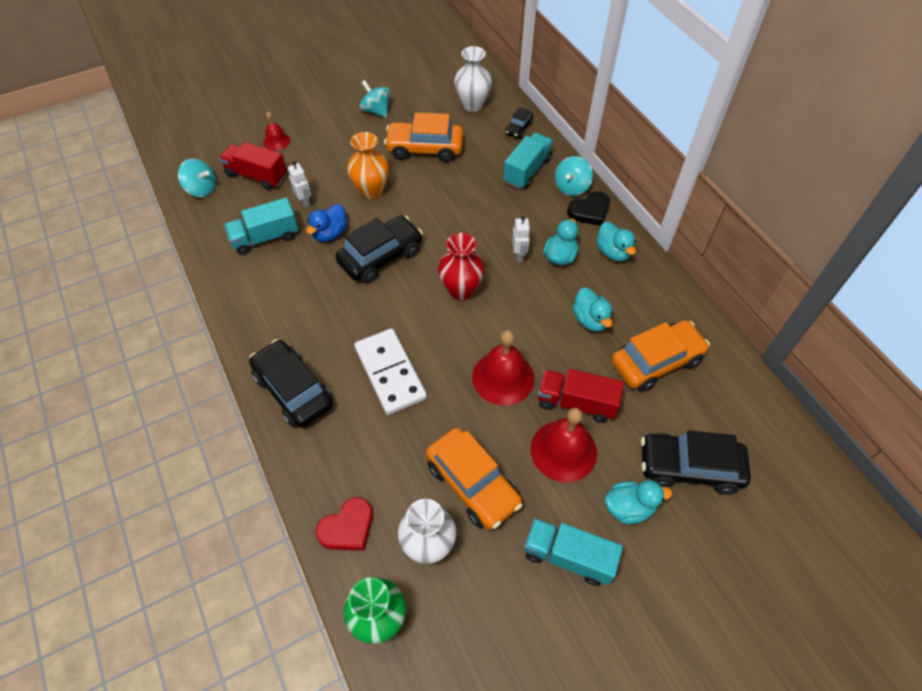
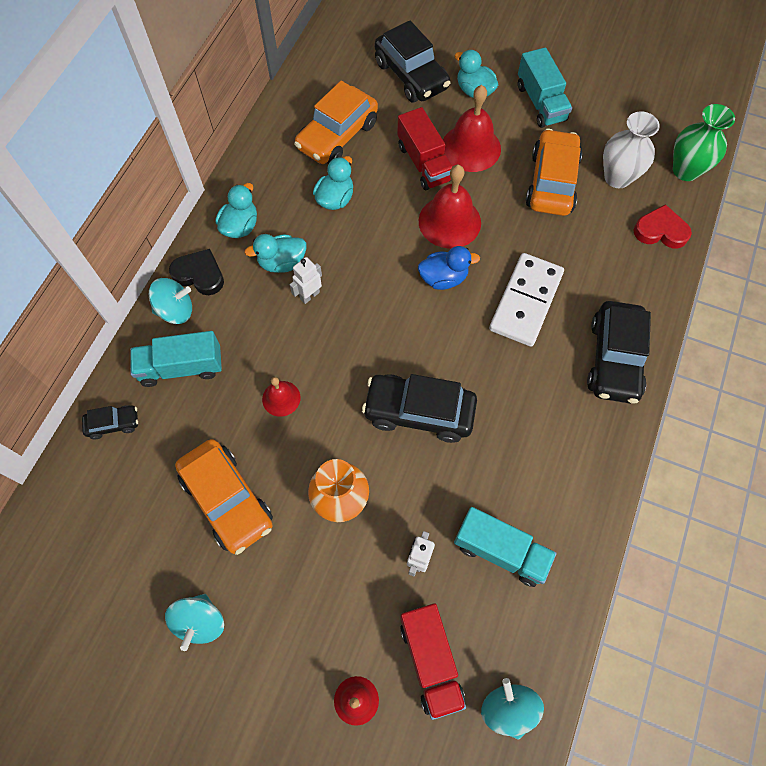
camera: 130 degrees left, 10 degrees up
blue duck [306,204,347,242] -> blue duck moved to [418,246,480,290]
red vase [438,233,484,300] -> none
white vase [454,46,492,112] -> none
orange car [611,320,710,392] -> orange car turned 75 degrees counterclockwise [294,81,378,164]
none -> red bell [262,377,300,417]

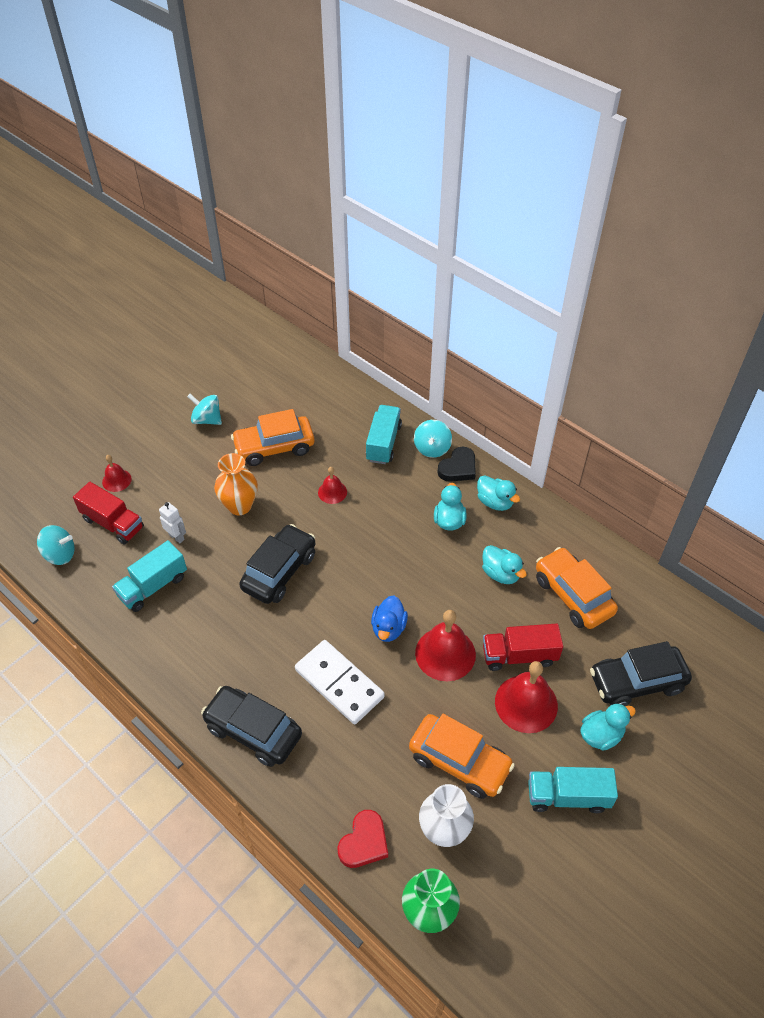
camera: 110 degrees right, 15 degrees down
black car [82,405,138,439] -> none
white robot [290,257,322,304] -> none
red truck [400,603,466,720] -> red truck turned 150 degrees counterclockwise [73,482,144,544]

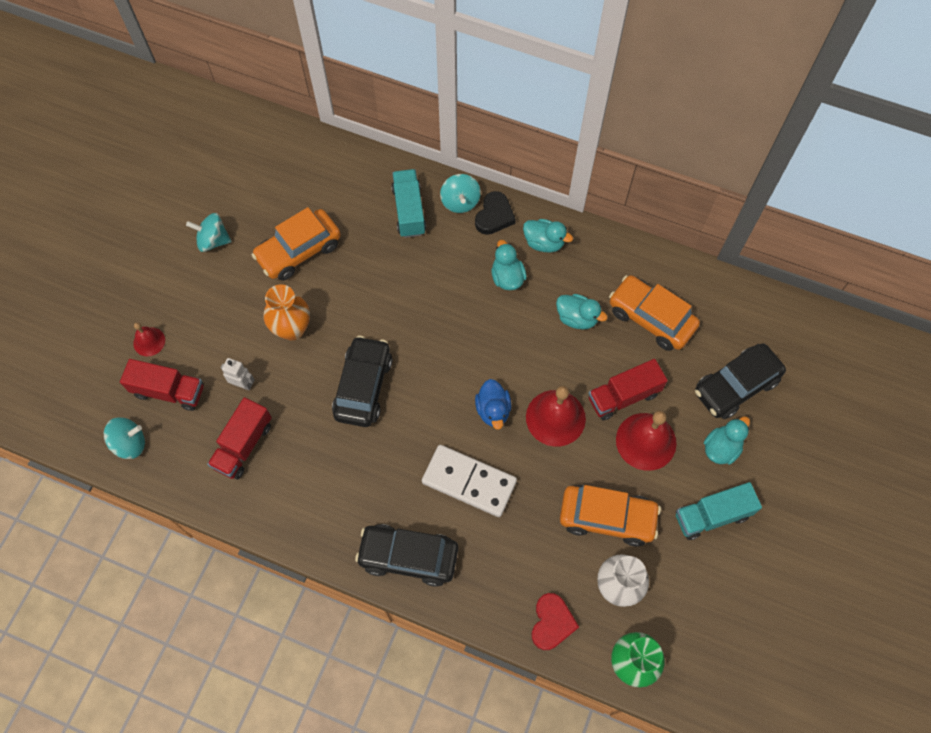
camera: 20 degrees left, 15 degrees up
turquoise truck [112,540,187,612] -> red truck [207,397,272,479]
red bell [318,467,347,504] -> none

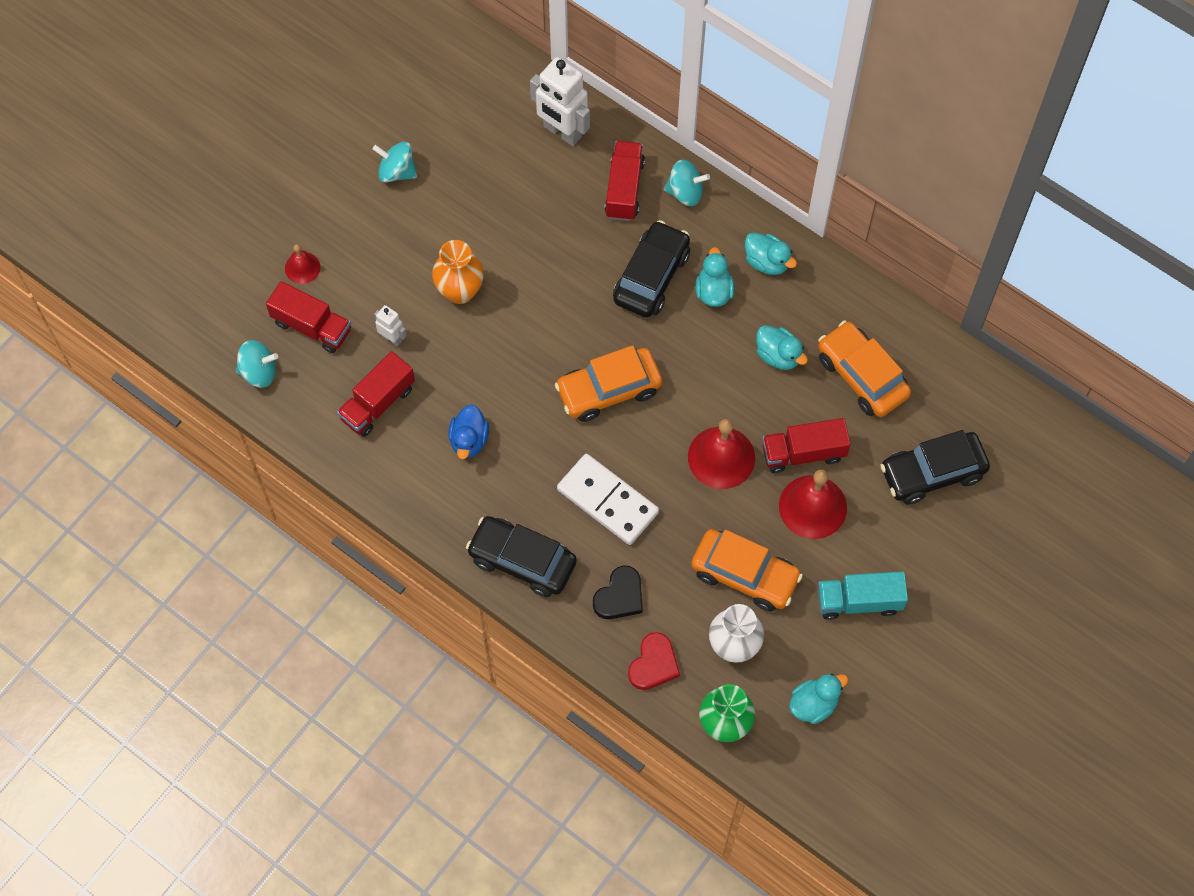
camera: 15 degrees right, 0 degrees up
orange car [252,207,341,281] -> orange car moved to [555,345,662,422]
black car [332,336,393,427] -> black car moved to [613,220,690,318]
turquoise truck [391,169,426,238] -> red truck [605,141,645,221]
turquoise spinning top [440,174,481,213] -> turquoise spinning top turned 90 degrees counterclockwise [664,160,710,206]
black heart [475,191,516,235] -> black heart moved to [593,565,643,619]
blue duck [475,379,511,430] -> blue duck moved to [448,404,489,459]
turquoise duck [704,416,750,465] -> turquoise duck moved to [789,674,848,724]
none -> white robot [530,57,590,146]

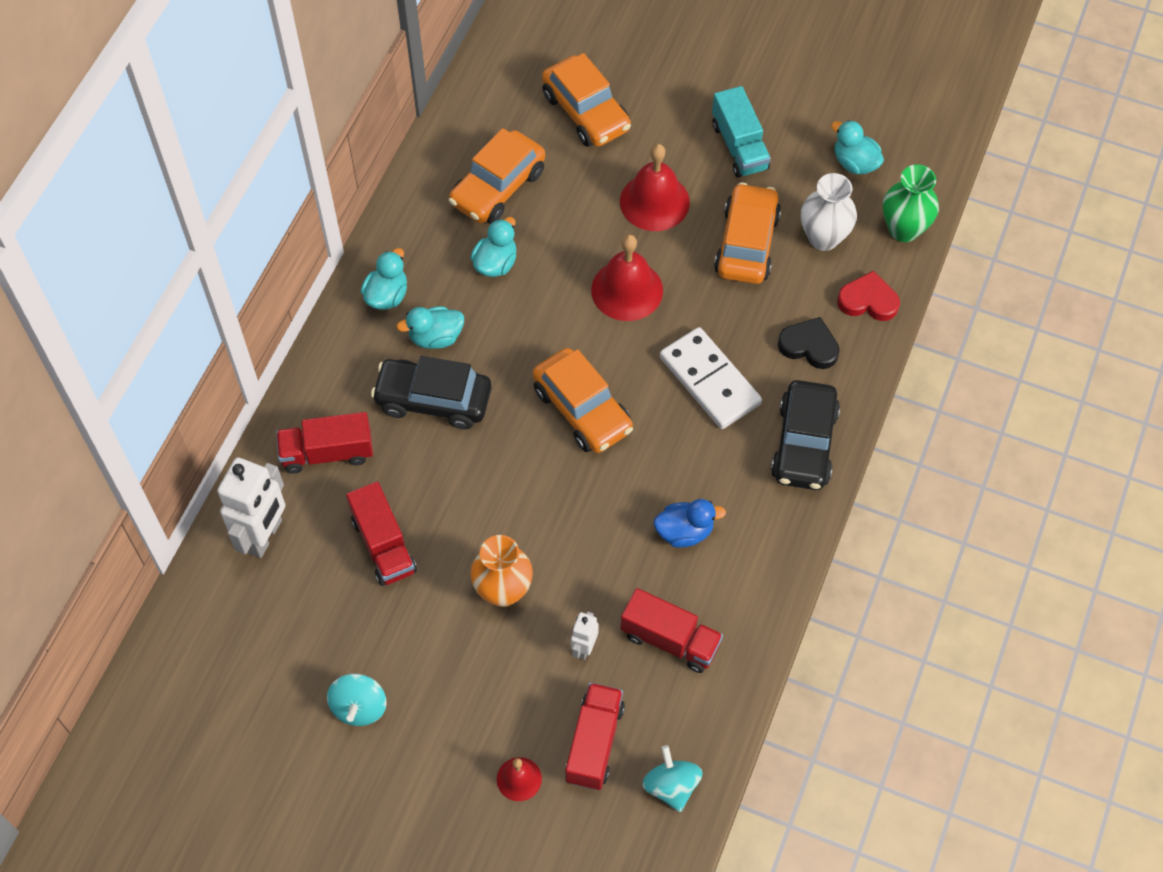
camera: 105 degrees left, 5 degrees down
white domino [557,454,659,545] -> white domino turned 60 degrees counterclockwise [660,327,762,429]
turquoise spinning top [664,160,710,206] -> none
red truck [762,418,851,473] -> red truck moved to [346,481,417,586]
black car [880,430,990,505] -> orange car [542,53,631,147]

